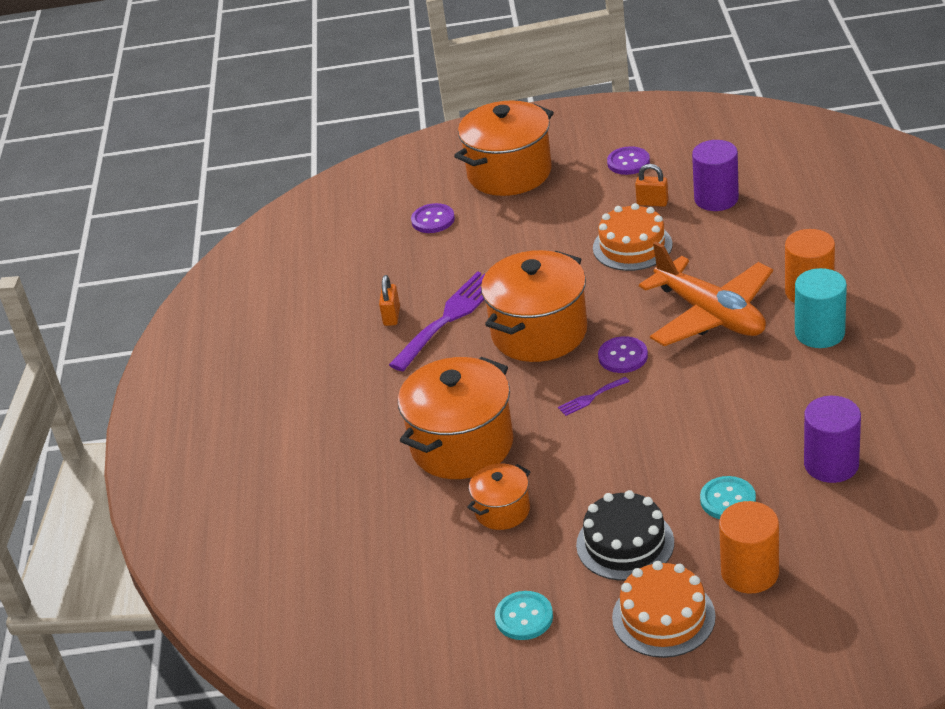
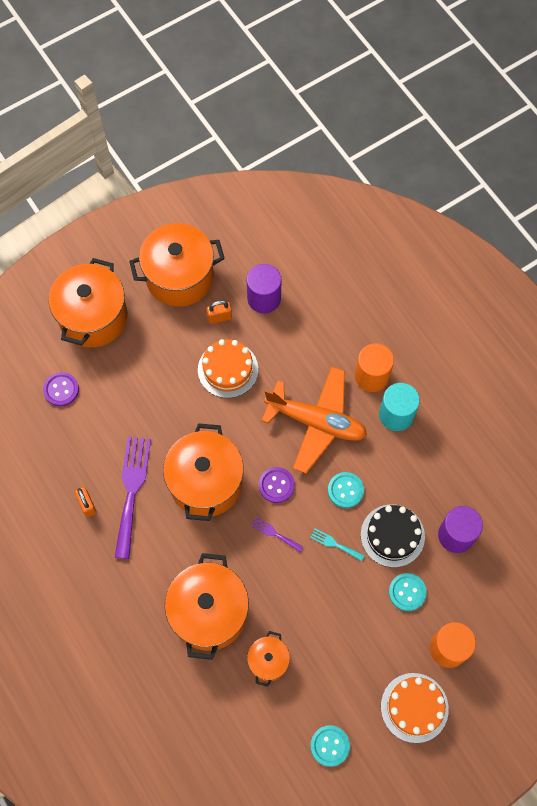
camera: 35 degrees left, 30 degrees up
purple fork [558,377,630,416] -> purple fork turned 90 degrees clockwise [251,517,303,552]
black cake [576,490,674,581] -> black cake moved to [361,504,425,567]
purple button [607,146,650,175] -> orange pot [129,223,225,306]
none -> turquoise fork [310,529,365,561]
none -> turquoise button [328,472,364,508]

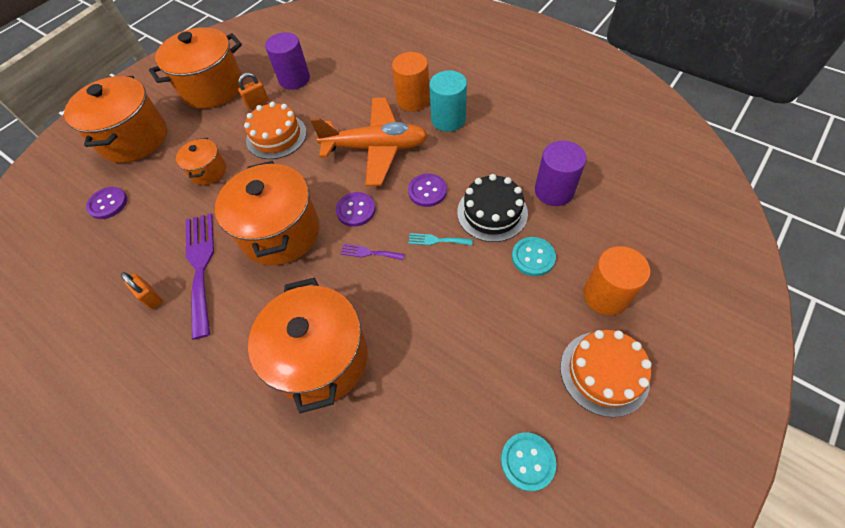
camera: 15 degrees left, 10 degrees down
orange pot [247,631,290,687] -> orange pot moved to [176,138,226,185]
turquoise button [328,472,364,508] -> purple button [408,174,447,207]

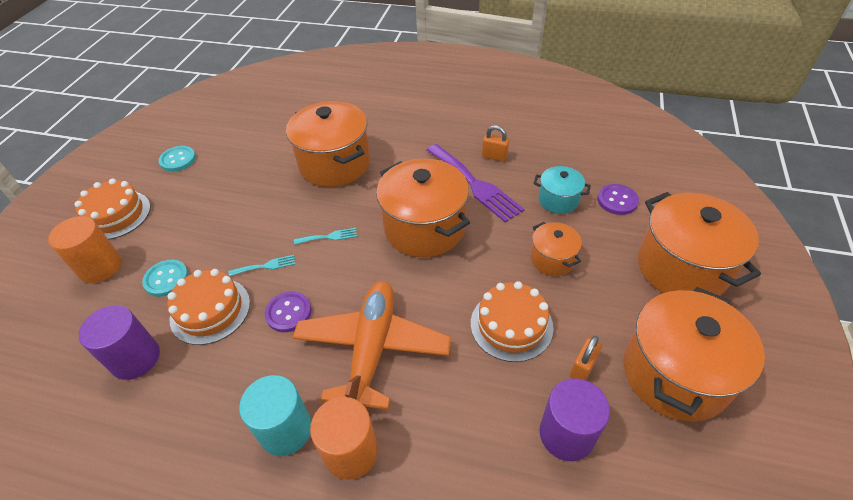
camera: 155 degrees right, 10 degrees down
orange plane [310,98,428,186] -> orange plane turned 120 degrees clockwise [292,281,451,410]
purple button [336,192,375,227] -> none
purple fork [341,244,405,260] -> turquoise fork [294,228,357,245]
black cake [457,174,528,242] -> orange cake [168,269,250,345]
none -> turquoise pot [534,166,591,214]

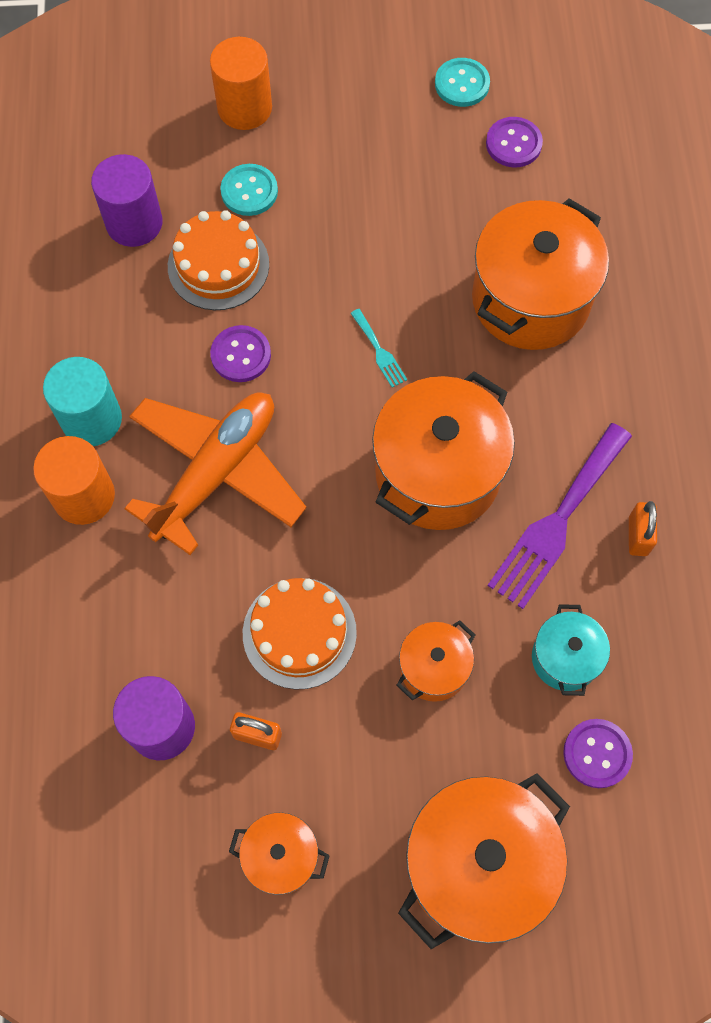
camera: 70 degrees right, 20 degrees up
orange cake [74,179,151,240] -> none
turquoise fork [228,255,295,276] -> none
orange plane [292,281,451,410] -> orange plane turned 45 degrees counterclockwise [124,392,306,555]
orange pot [624,287,765,421] -> orange pot [229,813,330,895], size x0.51
none -> purple button [486,117,543,167]

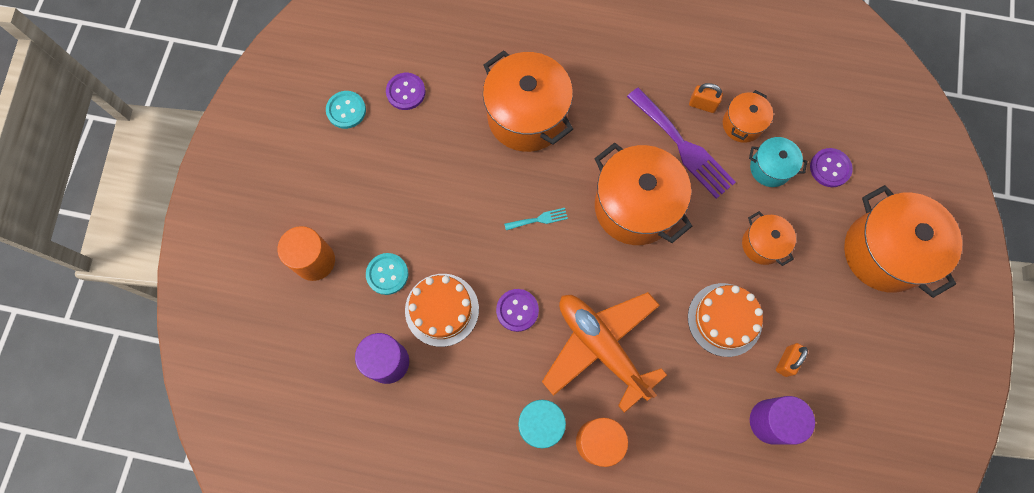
camera: 75 degrees left, 5 degrees up
orange pot [229,813,330,895] -> orange pot moved to [723,90,773,143]

